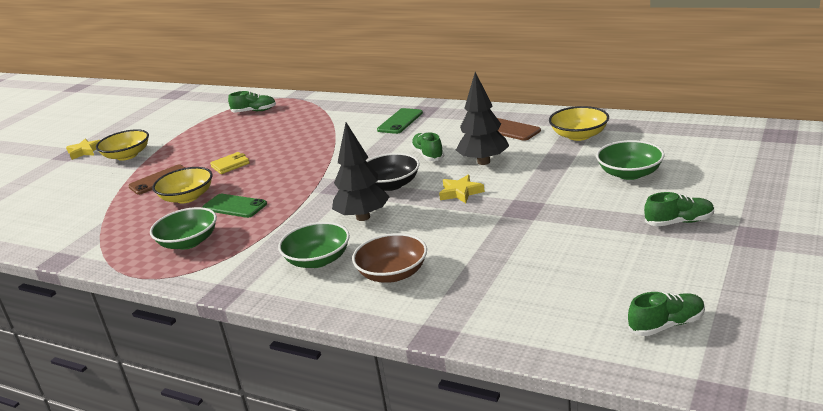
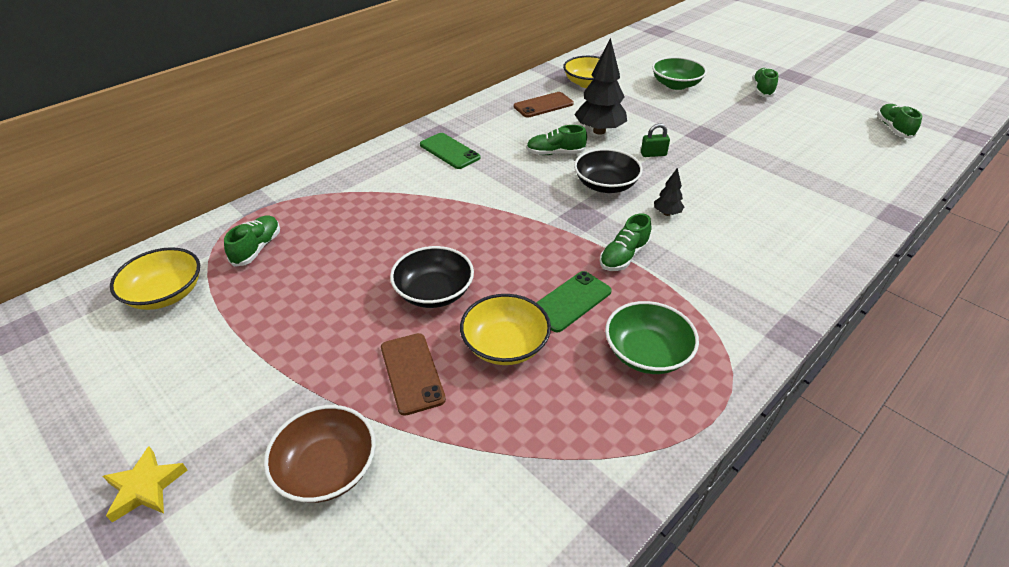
camera: 75 degrees left, 15 degrees up
yellow bowl [96,129,149,161] -> yellow bowl moved to [110,247,200,310]
yellow wallet [210,152,250,174] -> black bowl [390,246,474,308]
green bowl [278,222,350,268] -> none
black tree [332,122,389,221] -> black tree [654,168,684,216], size x0.48
brown bowl [352,233,427,283] -> brown bowl moved to [264,405,376,503]
yellow star [439,175,485,203] -> green padlock [641,123,670,157]
none -> green shoe [600,213,651,271]

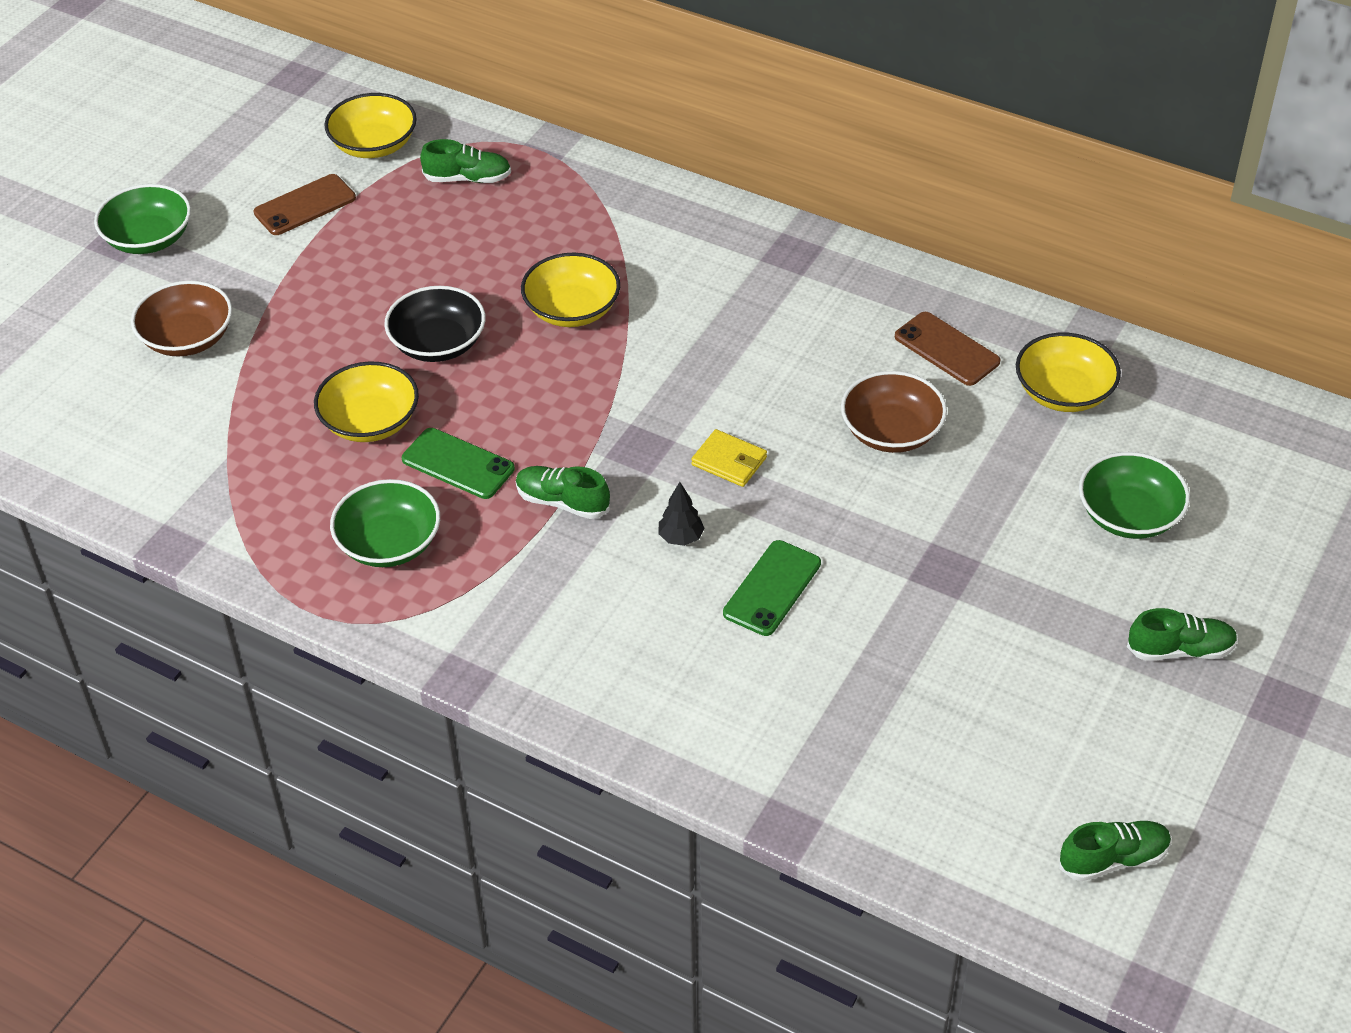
camera: 75 degrees right, 5 degrees up
yellow star [103,446,187,522] -> green bowl [94,184,191,254]
brown phone [381,333,446,416] -> brown phone moved to [254,174,356,235]
green phone [420,133,481,169] -> green phone moved to [723,540,821,636]
green shoe [526,125,587,155] -> none
black tree [574,38,627,135] -> brown bowl [841,371,947,453]
black bowl [574,148,643,193] -> yellow wallet [691,429,767,487]
green padlock [641,123,670,157] -> none
none -> yellow bowl [521,253,620,327]

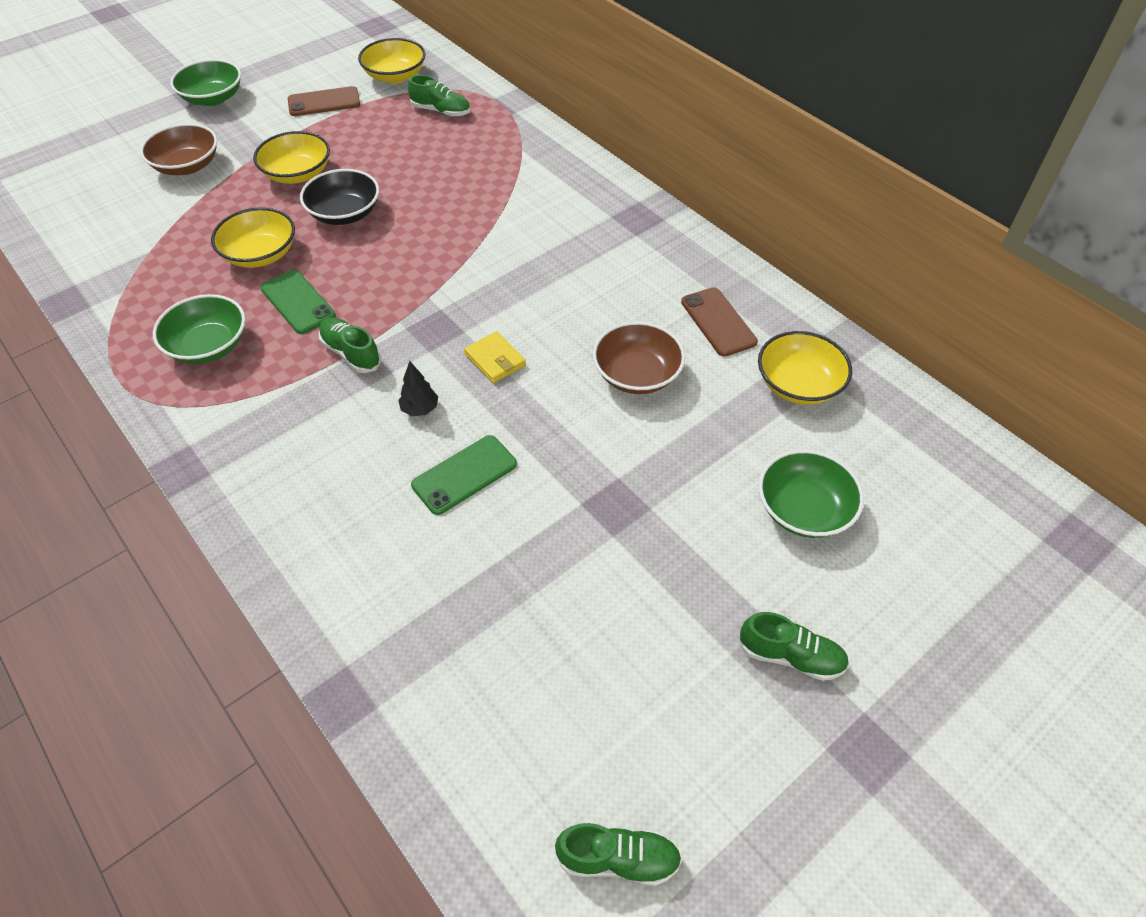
camera: 20 degrees right, 5 degrees up
yellow bowl [521,253,620,327] -> yellow bowl moved to [253,131,330,184]

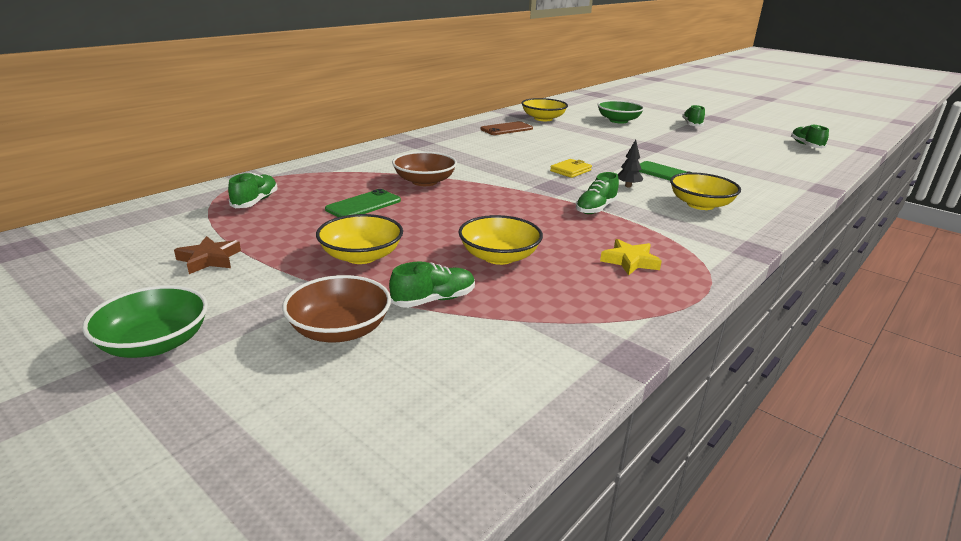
camera: 100 degrees left, 25 degrees down
green bowl [153,294,246,364] -> yellow star [600,239,662,276]
green phone [260,270,336,334] -> green phone moved to [325,189,401,217]
brown phone [288,86,360,116] -> brown star [174,236,241,274]
black bowl [300,169,379,225] -> none
yellow bowl [358,38,426,83] -> yellow bowl moved to [670,172,741,210]
brown bowl [593,322,685,394] -> brown bowl moved to [392,151,457,186]
none -> green shoe [389,261,475,308]

